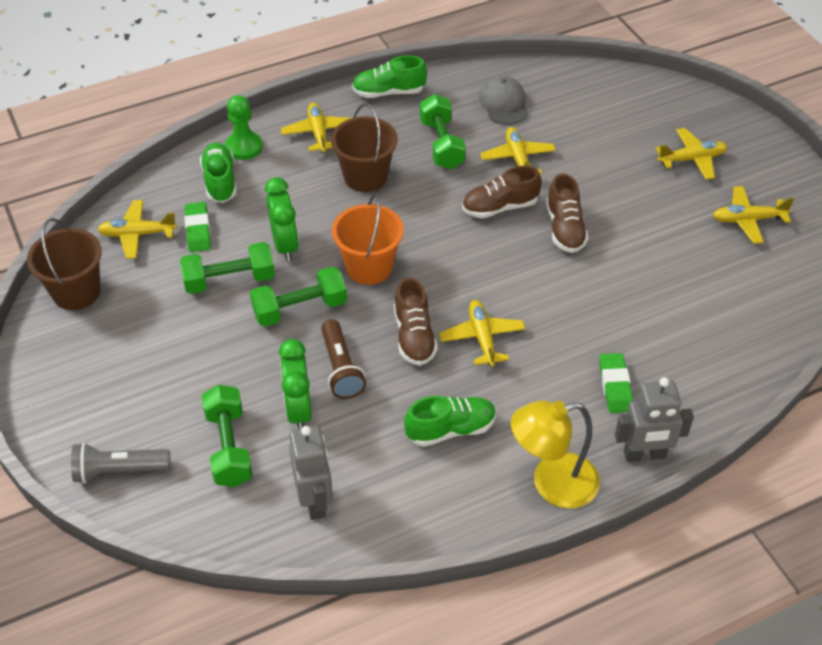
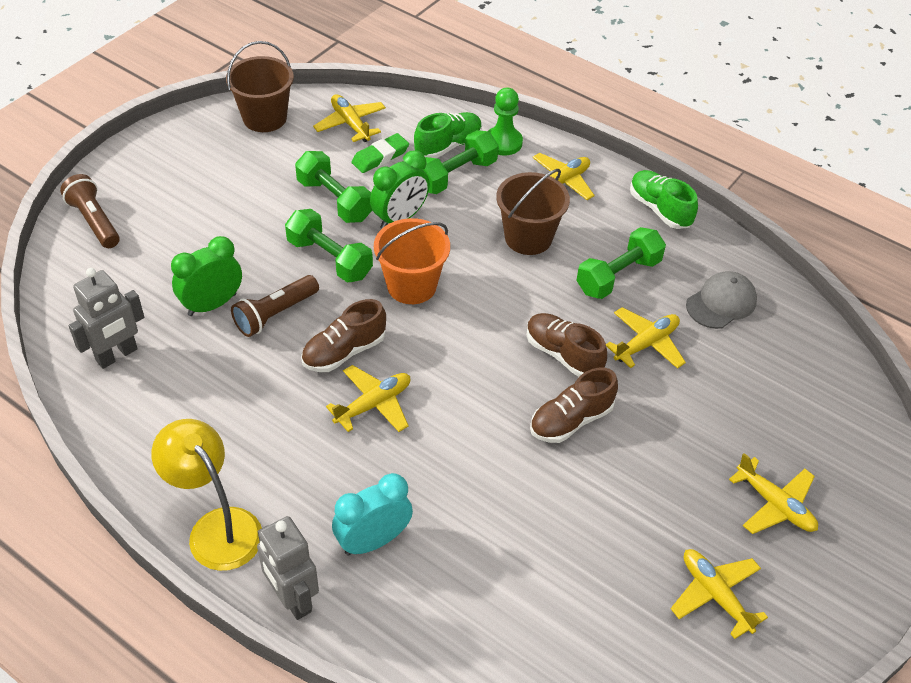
camera: 60 degrees right, 0 degrees up
grey flashlight [71,443,170,483] -> brown flashlight [60,174,120,248]
green dumbbell [202,385,253,487] -> green dumbbell moved to [422,130,499,194]
green shoe [404,396,496,447] -> none
green eraser [599,353,633,413] -> turquoise clock [332,473,413,556]

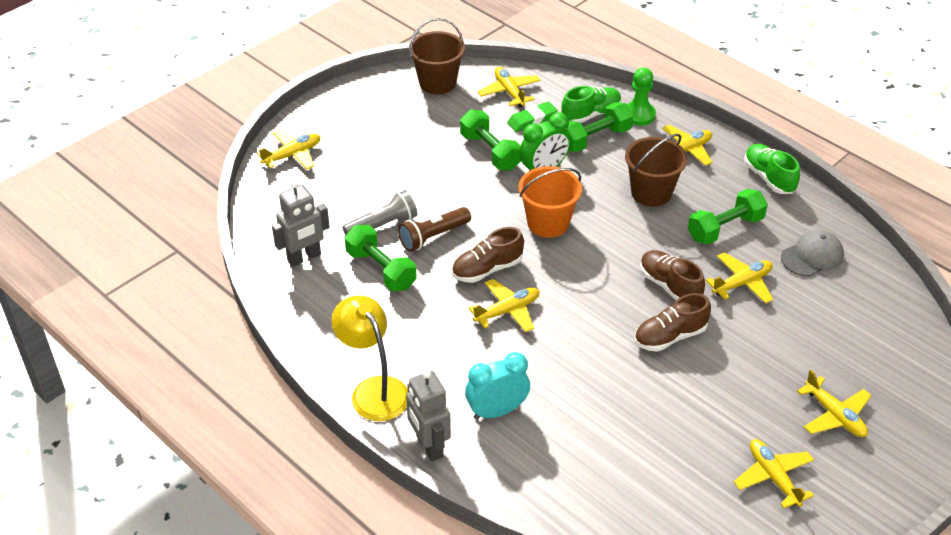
camera: 10 degrees right, 5 degrees down
brown flashlight [60,174,120,248] -> yellow plane [257,129,320,169]
green clock [171,236,242,316] -> grey flashlight [343,190,417,235]
green dumbbell [285,209,373,282] -> green dumbbell moved to [345,225,417,291]

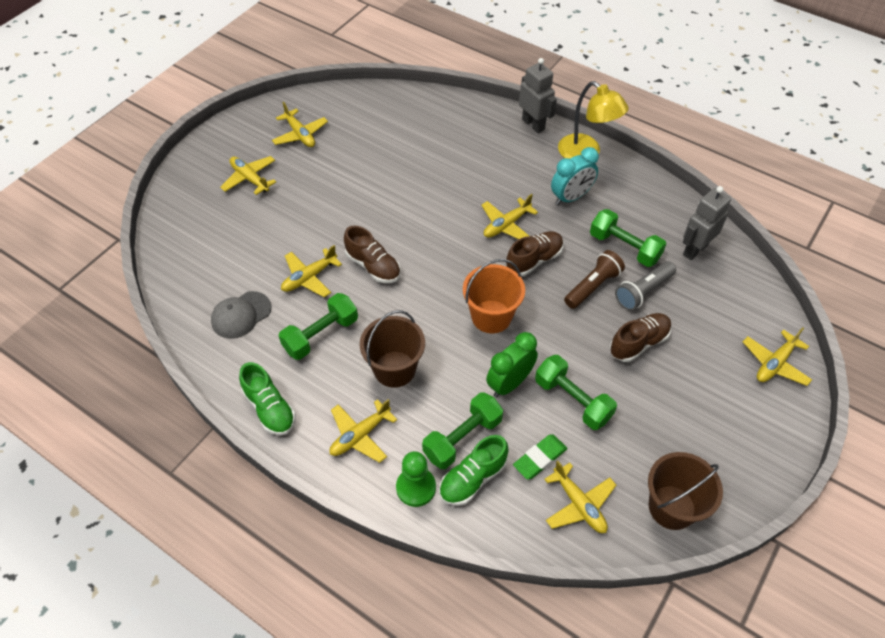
camera: 170 degrees right, 10 degrees up
turquoise clock [465,352,530,420] -> turquoise clock moved to [551,147,599,205]
brown shoe [634,293,711,352] -> brown shoe moved to [610,313,671,362]

